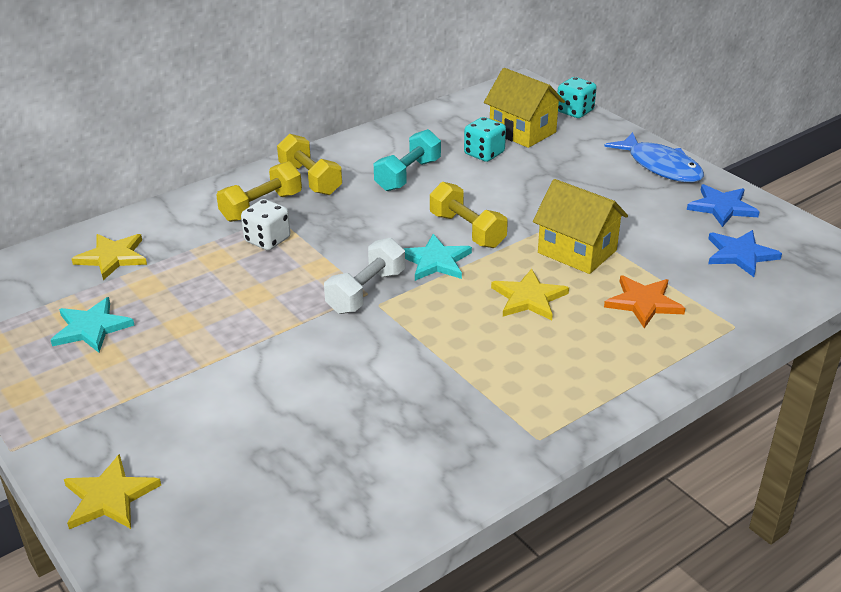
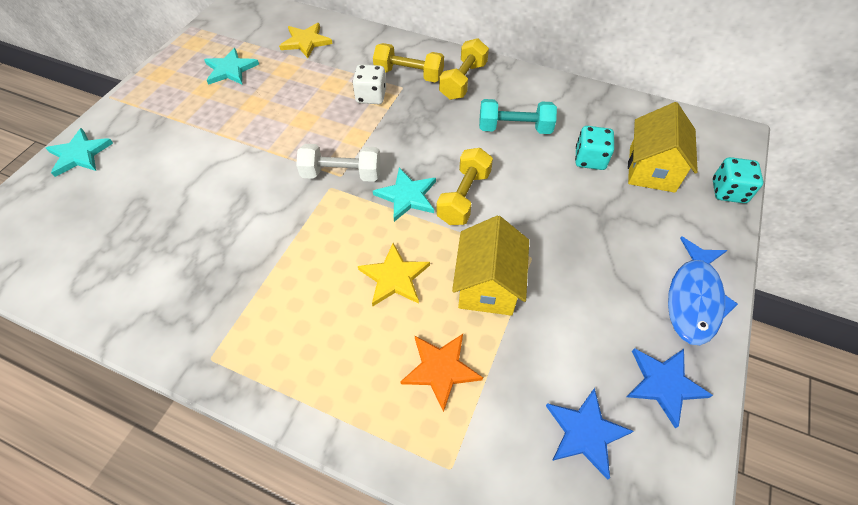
camera: 60 degrees right, 20 degrees up
yellow star [64,454,161,529] -> turquoise star [46,128,113,177]

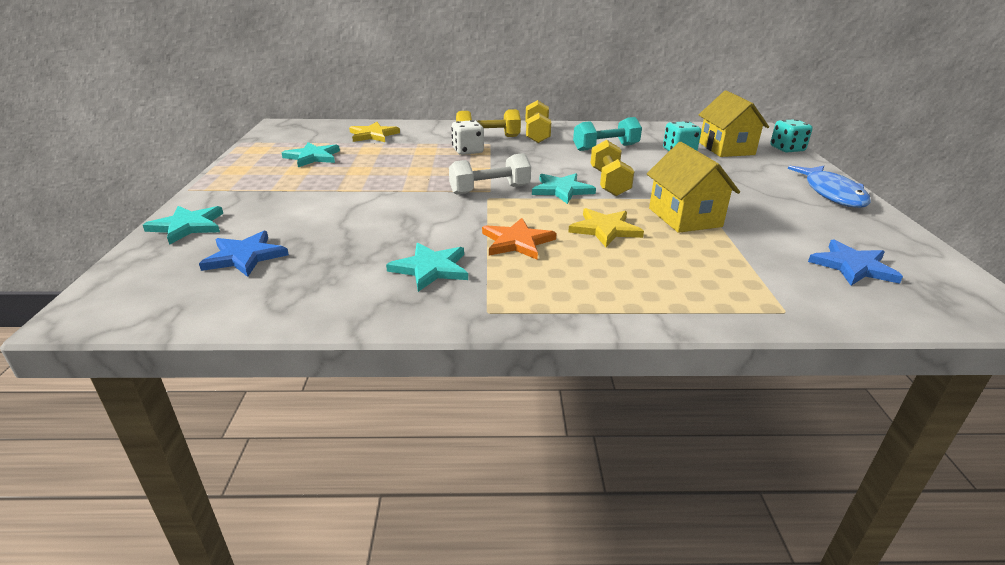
camera: 25 degrees left, 25 degrees down
orange star [400,334,483,412] -> orange star moved to [482,218,557,259]
blue star [627,348,713,428] -> blue star moved to [199,231,289,277]
none -> turquoise star [386,243,468,292]

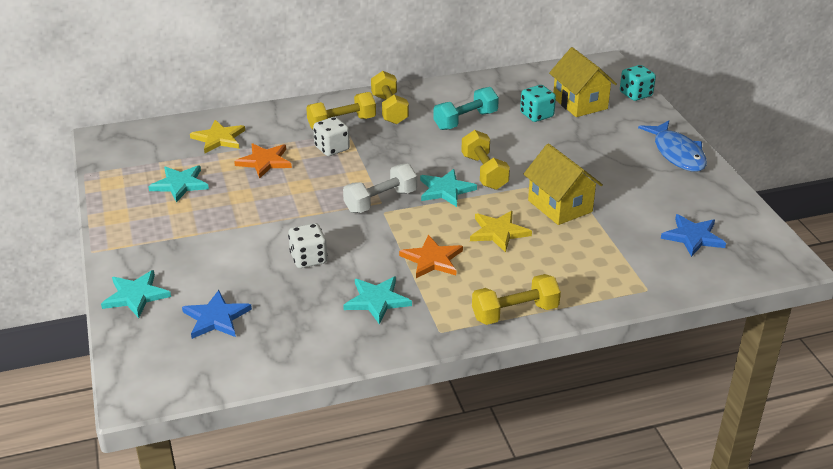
camera: 15 degrees left, 5 degrees up
none -> orange star [234,143,292,179]
none -> white dice [288,223,327,268]
none -> yellow dumbbell [472,274,561,325]

